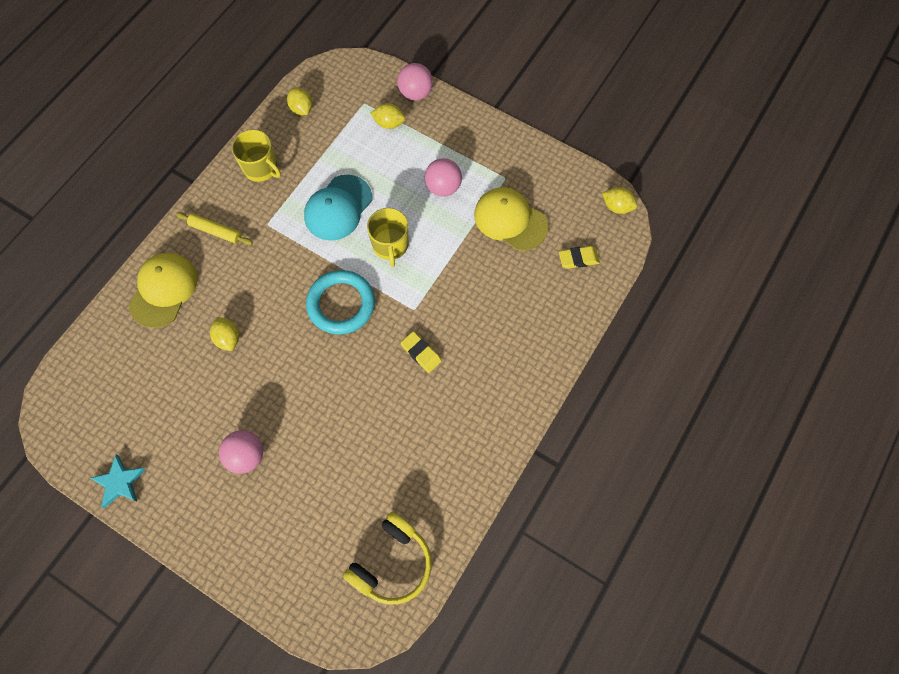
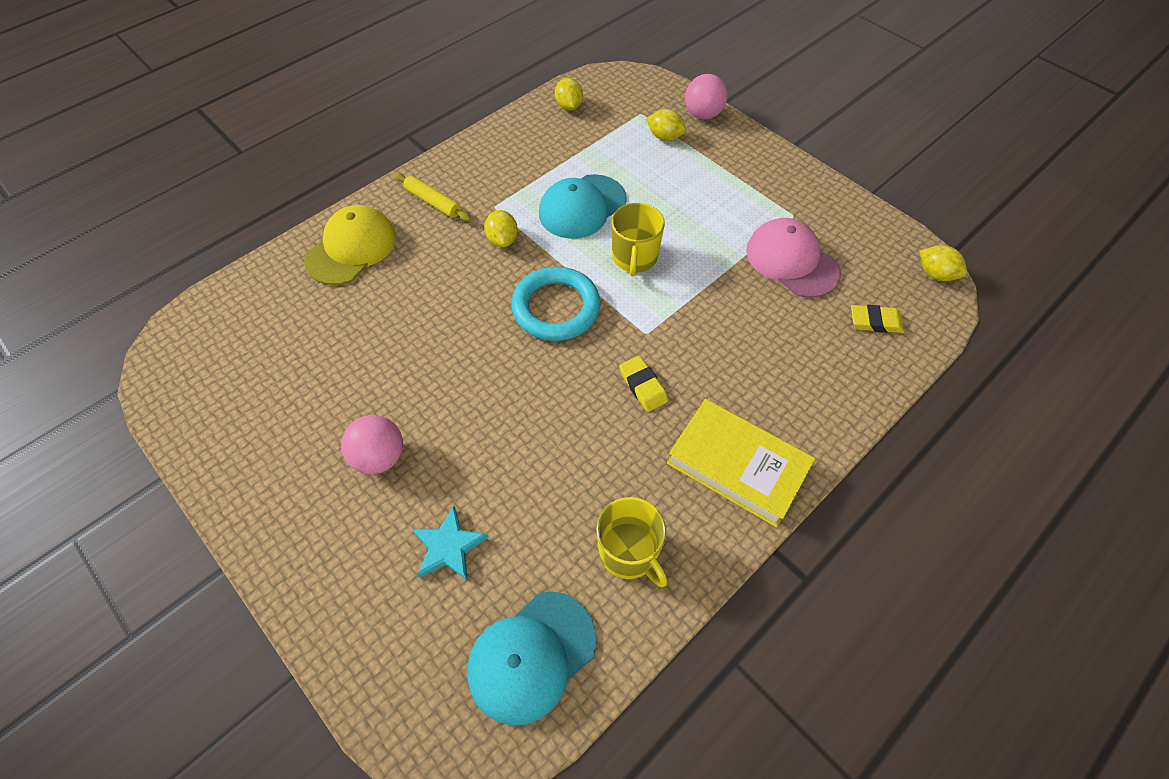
camera: 15 degrees right, 10 degrees down
turquoise star [91,454,146,508] -> turquoise star moved to [412,506,489,581]
yellow lemon [210,317,239,351] -> yellow lemon moved to [484,210,518,247]
yellow mug [232,130,281,182] -> yellow mug moved to [596,497,668,587]
yellow headphones [343,512,432,605] -> turquoise cap [468,591,597,726]
pink ball [425,158,462,197] -> none
yellow cap [474,187,548,251] -> pink cap [746,218,841,298]
none -> yellow book [667,399,815,527]

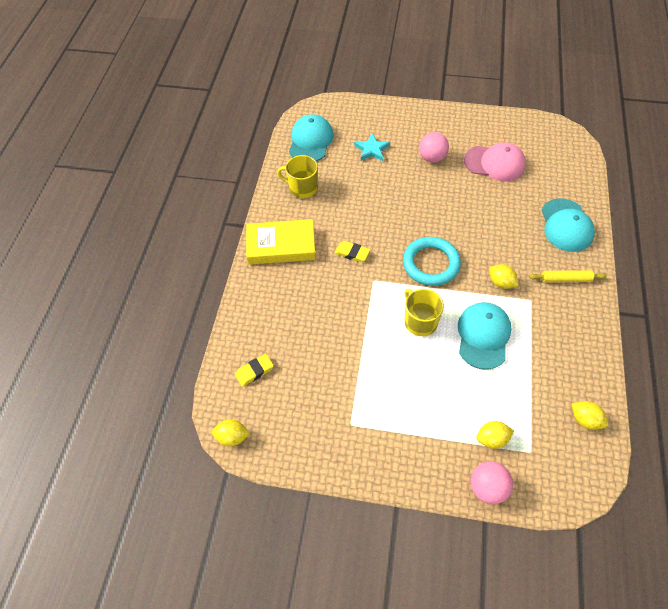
camera: 145 degrees right, 0 degrees up
yellow cap [304,205,396,285] -> turquoise cap [542,199,595,252]
pink cap [746,218,841,298] -> pink cap moved to [464,142,526,182]

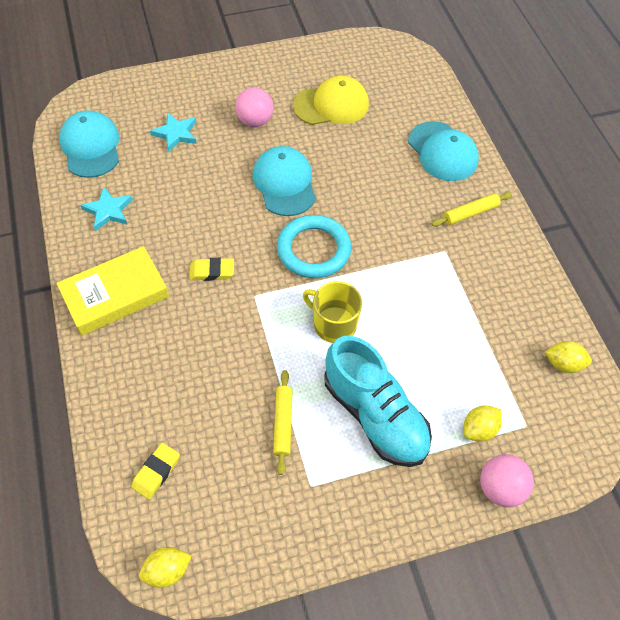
camera: 30 degrees left, 0 degrees up
yellow mug [277,155,318,198] -> turquoise star [80,187,133,231]
turquoise cap [458,302,511,370] -> turquoise cap moved to [252,146,316,216]
pink cap [464,142,526,182] -> yellow cap [293,75,369,125]
yellow lemon [489,264,519,289] -> none
none -> yellow rolling pin [273,370,293,475]
none -> turquoise shoe [324,336,432,467]

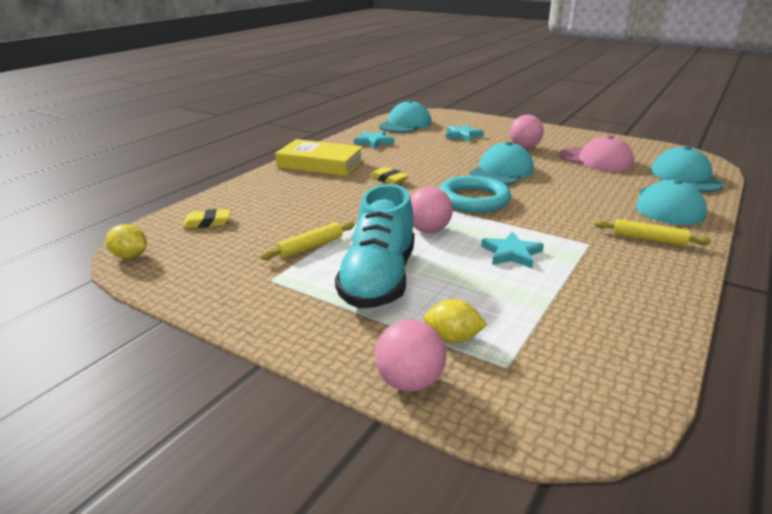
camera: 50 degrees right, 30 degrees down
yellow cap [293,75,369,125] -> pink cap [559,135,634,171]
yellow mug [303,281,362,343] -> pink ball [410,186,453,233]
yellow lemon [545,341,592,373] -> none
none -> turquoise star [481,232,544,268]
none -> turquoise cap [651,146,724,192]

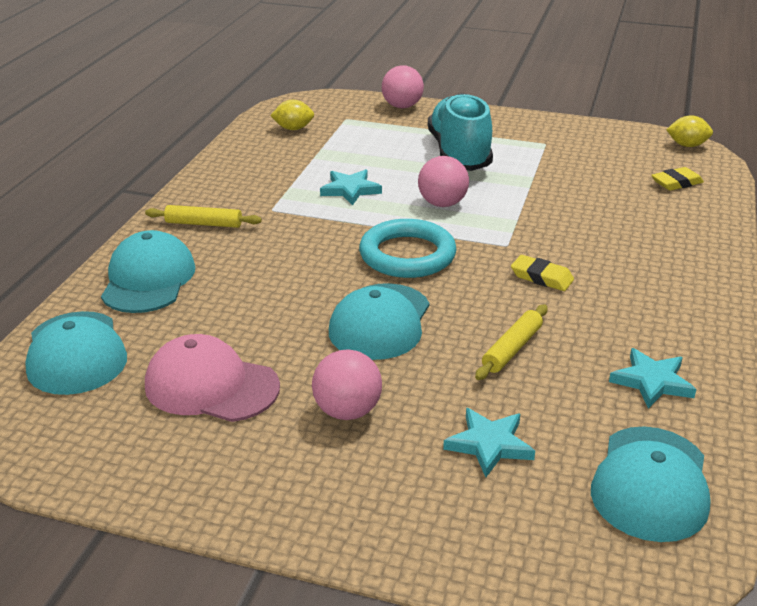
camera: 165 degrees right, 5 degrees up
yellow rolling pin [261,222,355,260] -> yellow rolling pin moved to [475,305,547,380]
yellow book [275,139,363,176] -> none
yellow lemon [424,299,487,343] -> yellow lemon moved to [270,100,314,130]

